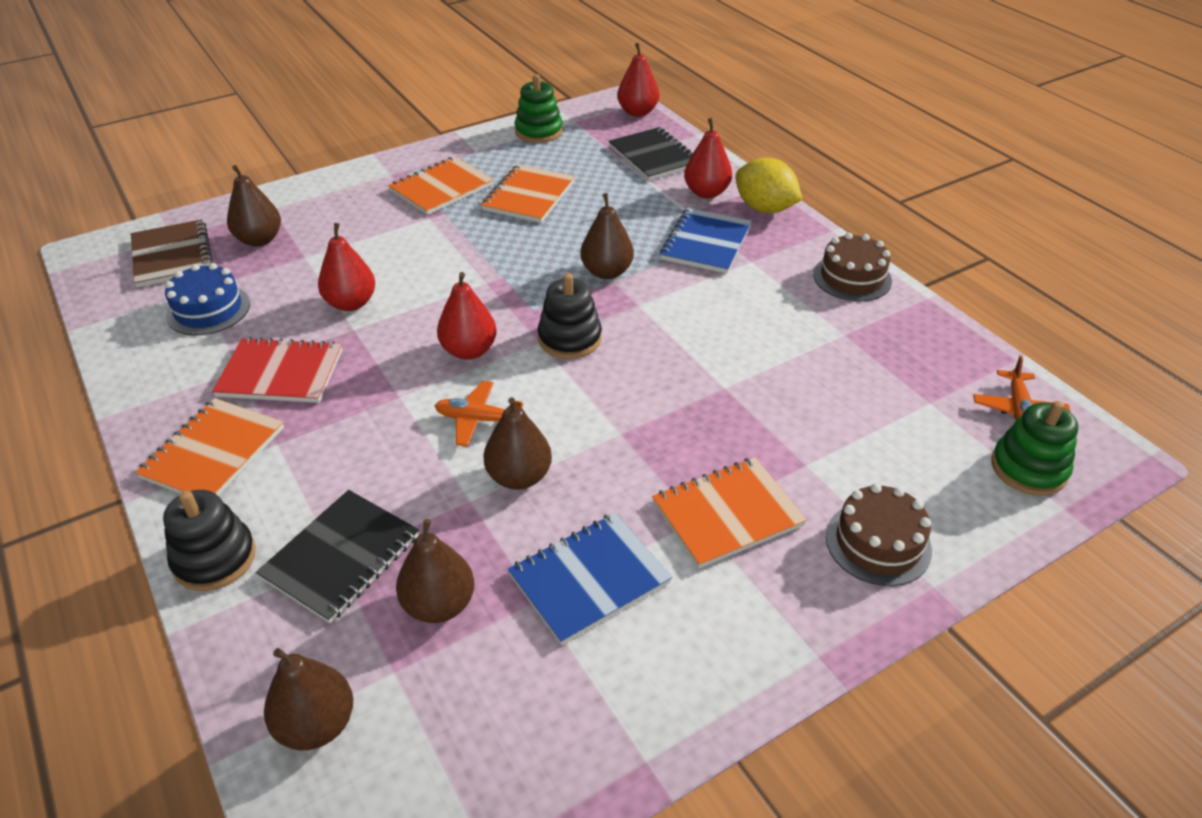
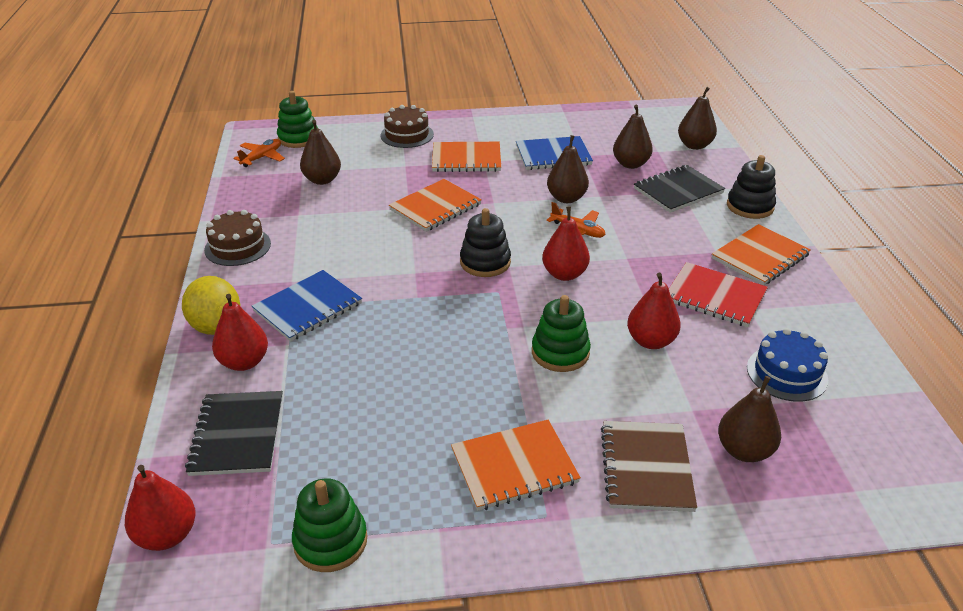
camera: 155 degrees left, 5 degrees down
brown notebook [131,219,212,288] -> brown notebook moved to [601,421,697,512]
orange notebook [481,165,575,223] -> orange notebook moved to [389,179,482,232]
brown pear [580,193,634,279] -> brown pear moved to [300,120,341,185]
none -> green stacking toy [532,295,591,372]

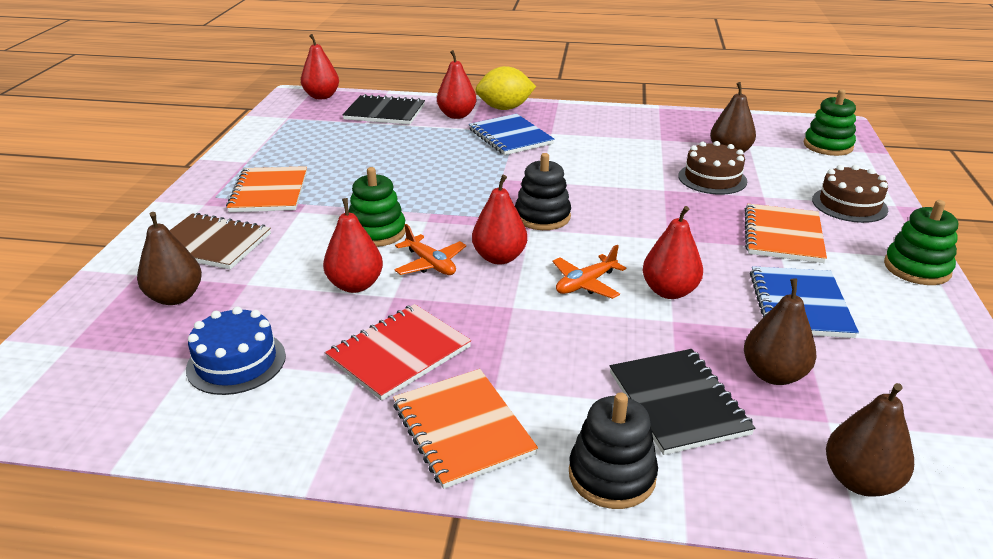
camera: 105 degrees right, 5 degrees down
brown cake [204,210,271,266] -> brown cake moved to [678,141,747,195]
orange plane [233,139,285,167] -> orange plane moved to [394,224,466,275]
green stacking toy [292,478,367,572] -> green stacking toy moved to [884,200,958,285]
orange notebook [389,179,482,232] -> none
brown pear [547,135,589,203] -> red pear [642,206,703,299]

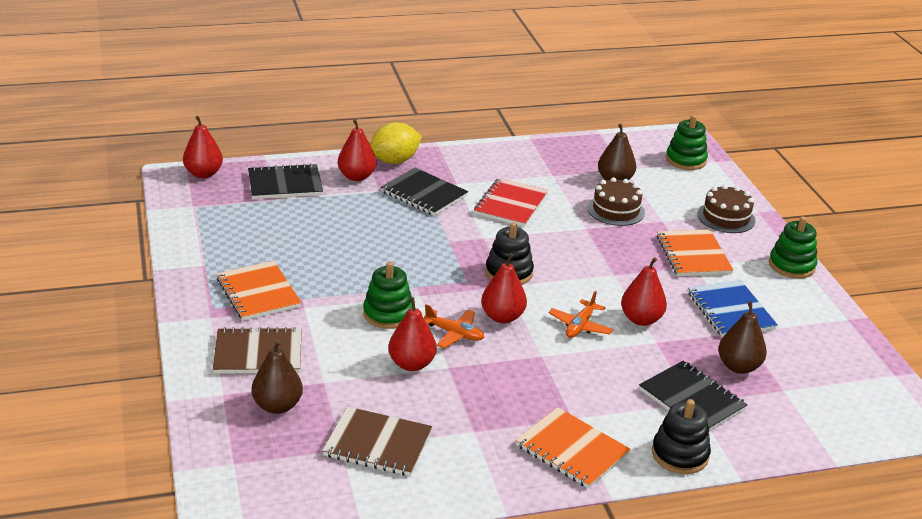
camera: 25 degrees left, 0 degrees up
blue cake [186,306,286,395] -> brown notebook [322,406,432,476]
red notebook [325,304,471,401] -> red notebook moved to [474,178,548,227]
blue notebook [469,114,555,155] -> black notebook [381,168,468,216]
brown pear [826,383,914,497] -> none

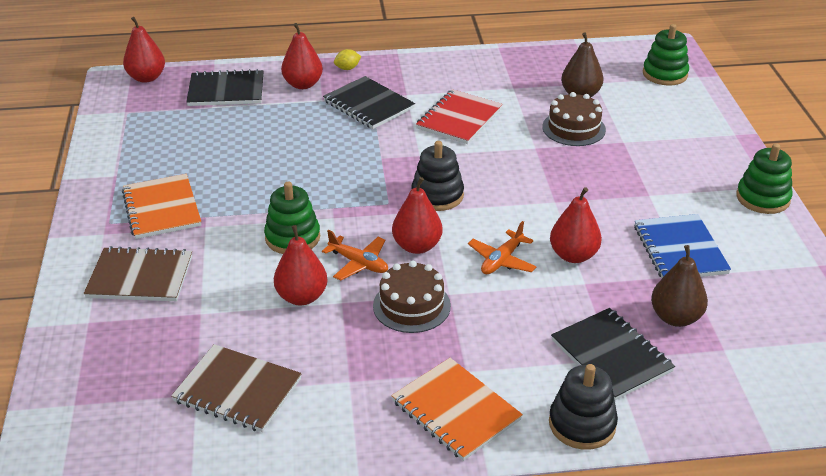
camera: 10 degrees right, 5 degrees up
brown pear [251,340,303,414] -> none
yellow lemon [370,122,422,164] -> yellow lemon [334,49,361,70], size x0.47
orange notebook [657,230,733,276] -> none
brown cake [698,185,755,233] -> brown cake moved to [373,261,451,333]

